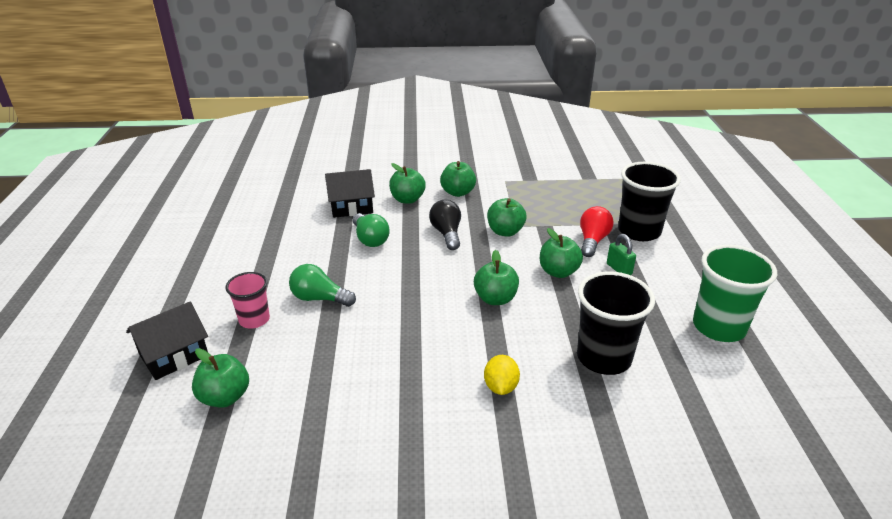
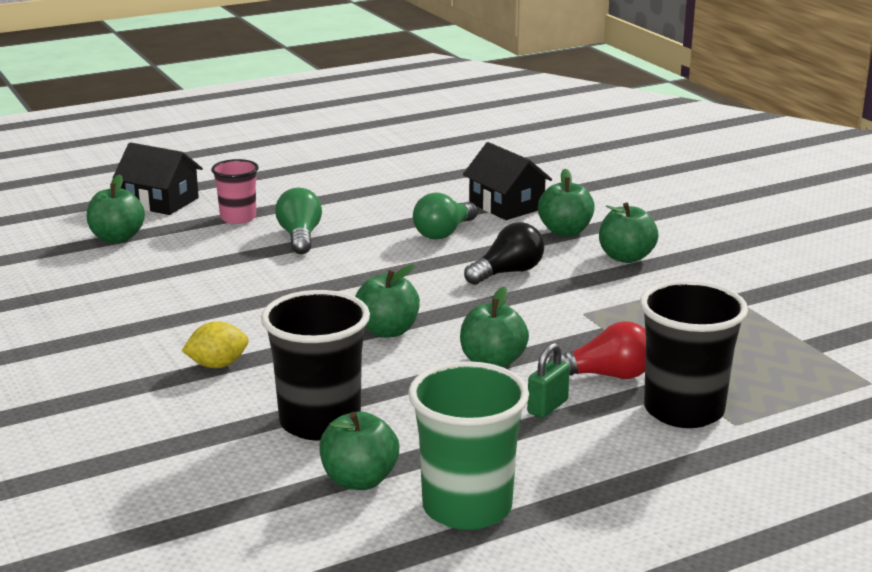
camera: 65 degrees right, 10 degrees down
green apple [487,198,527,237] -> green apple moved to [319,411,399,490]

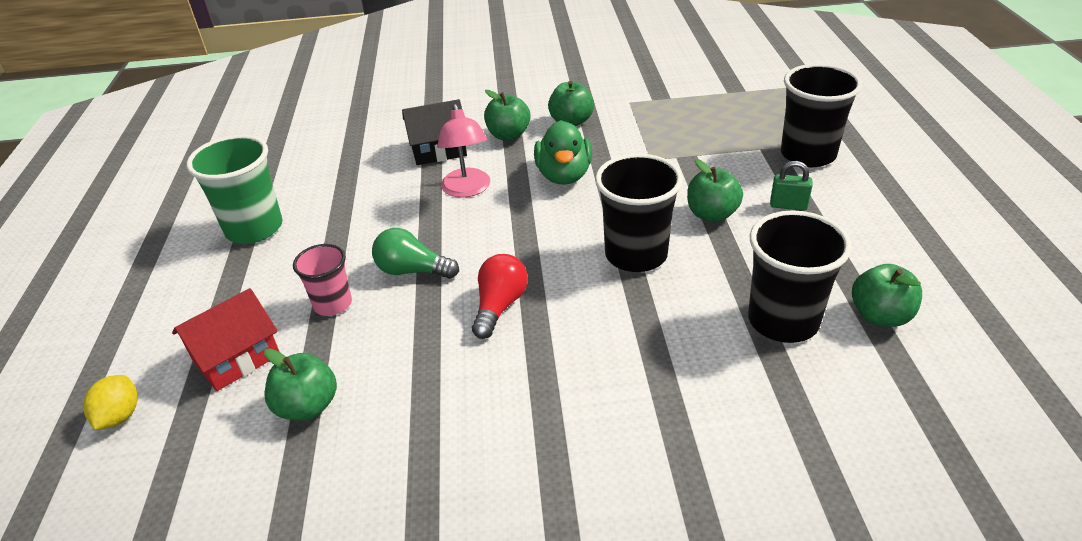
camera: 65 degrees left, 15 degrees up
black house [112,142,203,215] -> red house [172,288,279,391]
yellow lemon [182,321,249,368] -> yellow lemon moved to [83,375,138,430]
green apple [355,264,420,338] -> black cup [595,154,683,272]
green cup [408,361,529,530] -> green cup moved to [186,135,282,244]
green light bulb [413,192,478,240] -> pink lamp [437,104,490,198]
black light bulb [464,222,544,285] -> green duck [534,120,592,185]
green padlock [527,343,570,418] -> green padlock turned 45 degrees counterclockwise [770,161,812,211]
red light bulb [547,321,646,379] -> red light bulb moved to [472,254,528,339]

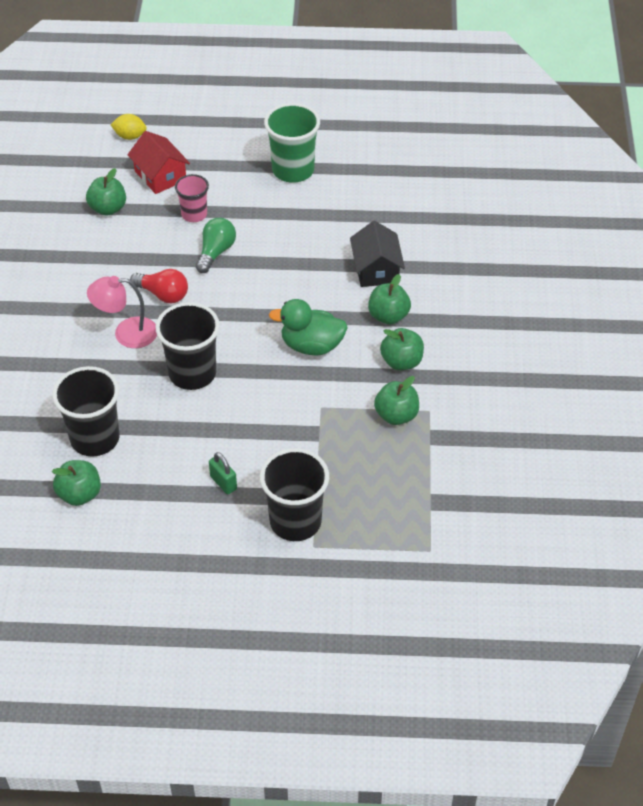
camera: 95 degrees right, 10 degrees up
pink lamp [437,104,490,198] -> pink lamp moved to [87,276,157,348]
green apple [687,159,743,222] -> green apple moved to [374,376,419,425]
green padlock [770,161,812,211] -> green padlock turned 60 degrees counterclockwise [209,452,237,494]

